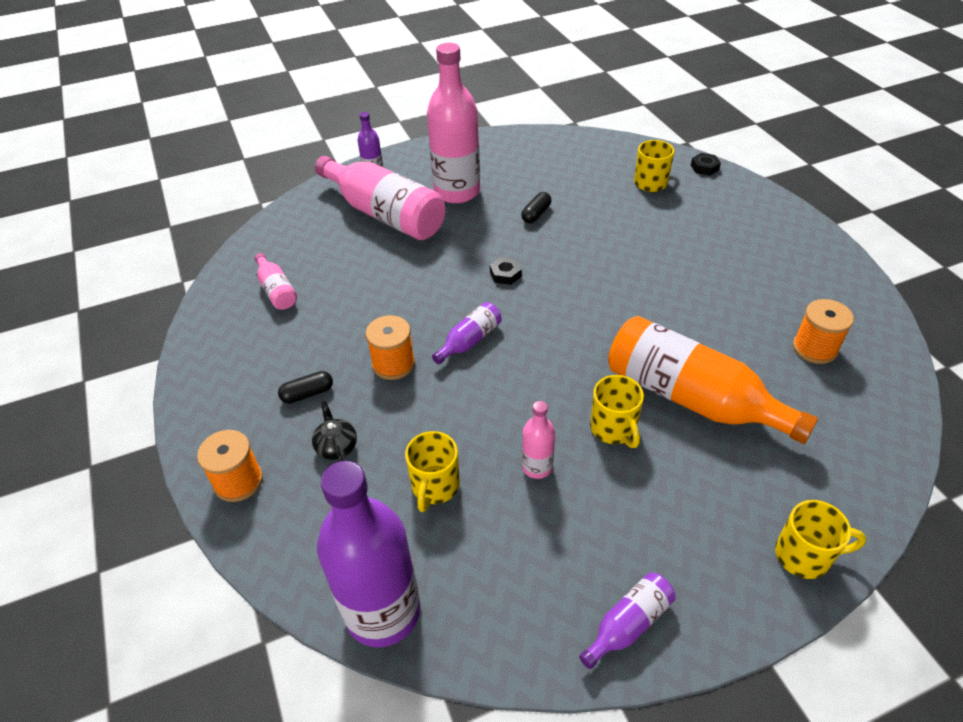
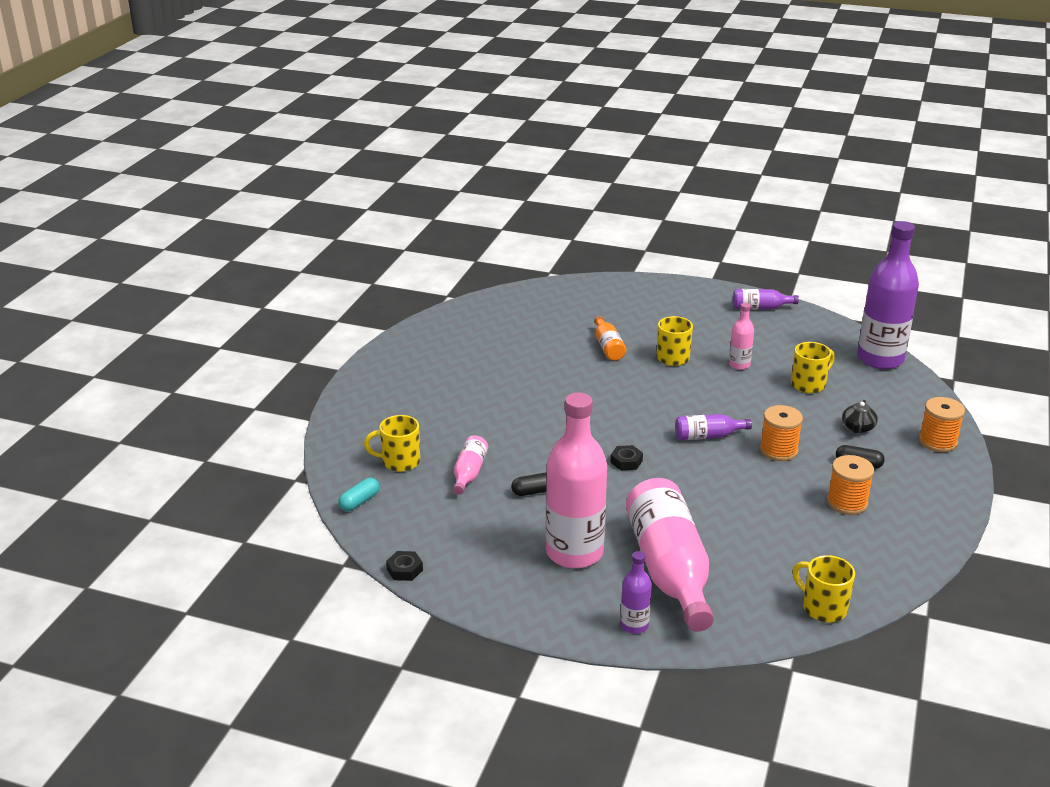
camera: 140 degrees left, 15 degrees down
pink bottle [255,253,297,310] -> pink bottle moved to [453,435,488,495]
orange bottle [608,316,818,444] -> orange bottle [594,316,626,361], size x0.46
black nut [691,153,721,176] -> black nut moved to [386,551,423,581]
yellow mug [775,500,866,579] -> yellow mug moved to [793,555,855,622]
orange spool [793,299,854,364] -> orange spool moved to [827,455,874,515]
none -> turquoise capsule [338,478,379,511]

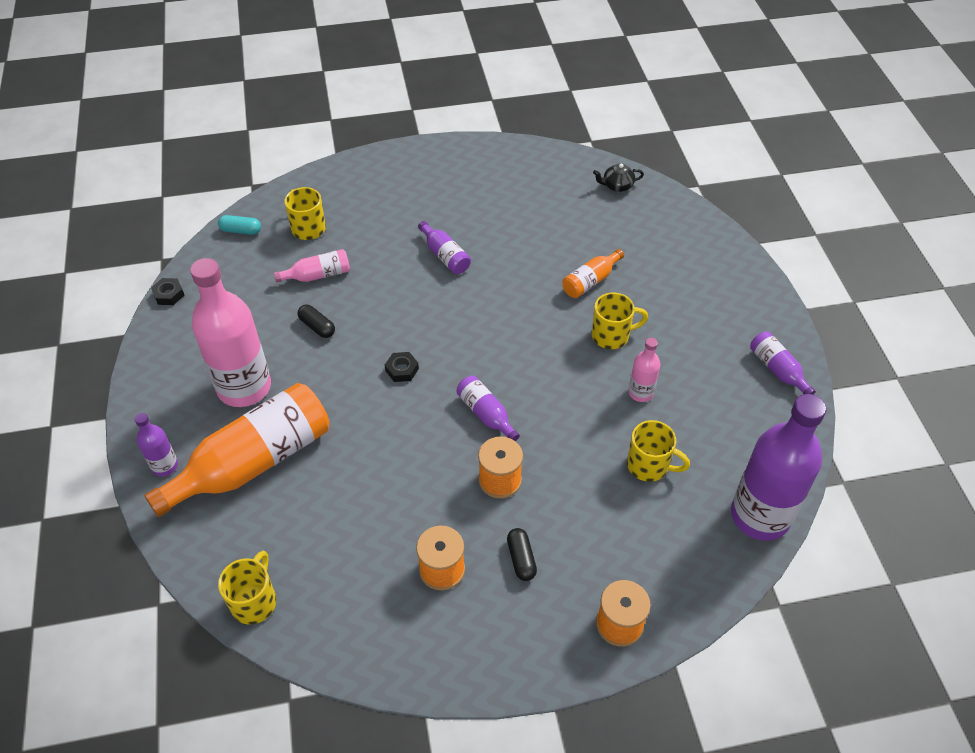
camera: 60 degrees right, 20 degrees up
pink bottle [626,478,714,632] -> orange bottle [144,383,330,517]
black teapot [842,400,878,434] -> black teapot moved to [593,163,644,192]
none -> purple bottle [418,221,471,274]

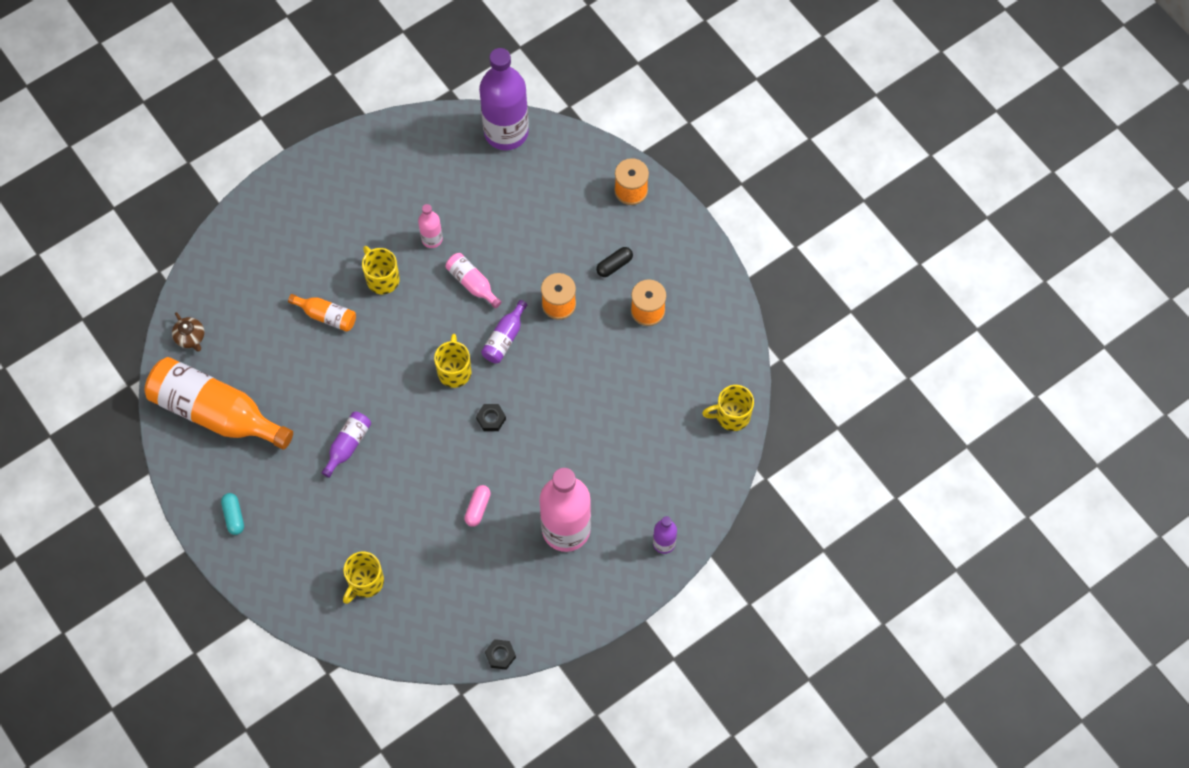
camera: 115 degrees left, 15 degrees up
orange bottle [144,383,330,517] -> orange bottle moved to [145,357,293,450]
turquoise capsule [218,215,261,235] -> turquoise capsule moved to [221,493,244,535]
pink bottle [274,249,350,282] -> pink bottle moved to [446,253,502,308]
black capsule [297,304,335,338] -> pink capsule [464,485,491,527]
black teapot [593,163,644,192] -> brown teapot [172,312,204,352]
yellow mug [627,420,690,482] -> yellow mug moved to [434,334,472,388]
purple bottle [750,332,816,395] -> none

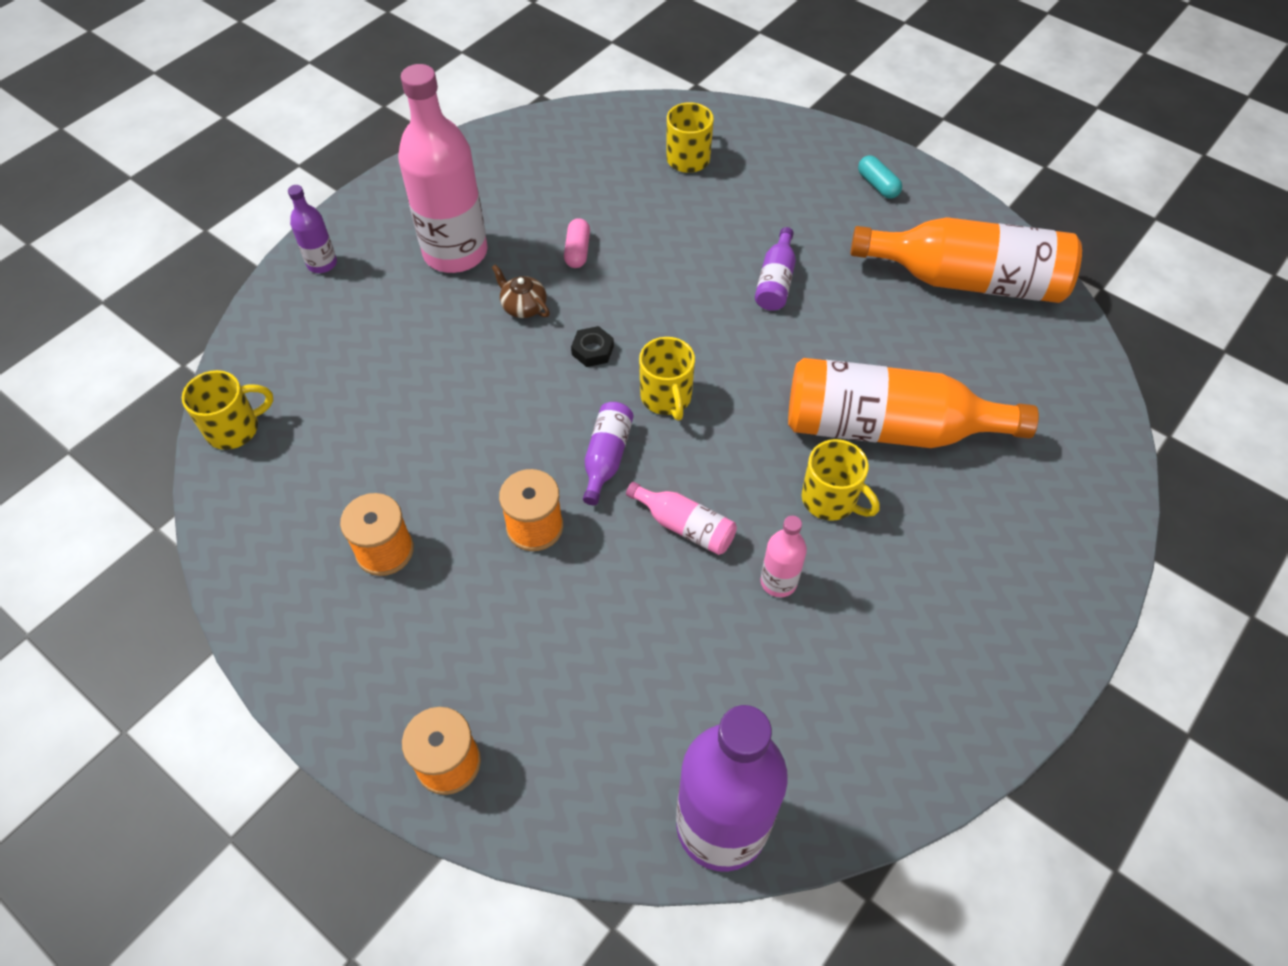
camera: 165 degrees right, 10 degrees down
brown teapot [172,312,204,352] -> brown teapot moved to [492,264,550,318]
orange bottle [288,294,356,332] -> orange bottle [788,358,1039,448], size x2.16
black nut [485,639,516,670] -> none
black capsule [596,247,633,277] -> none

